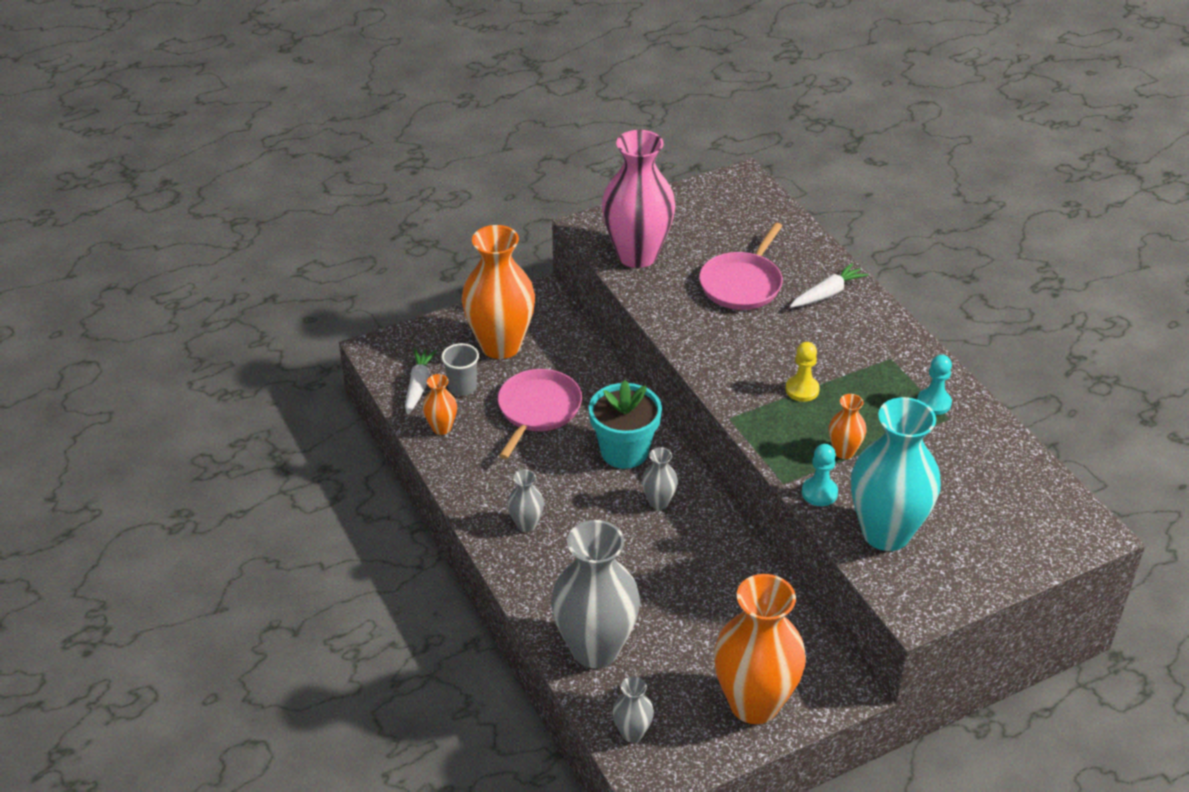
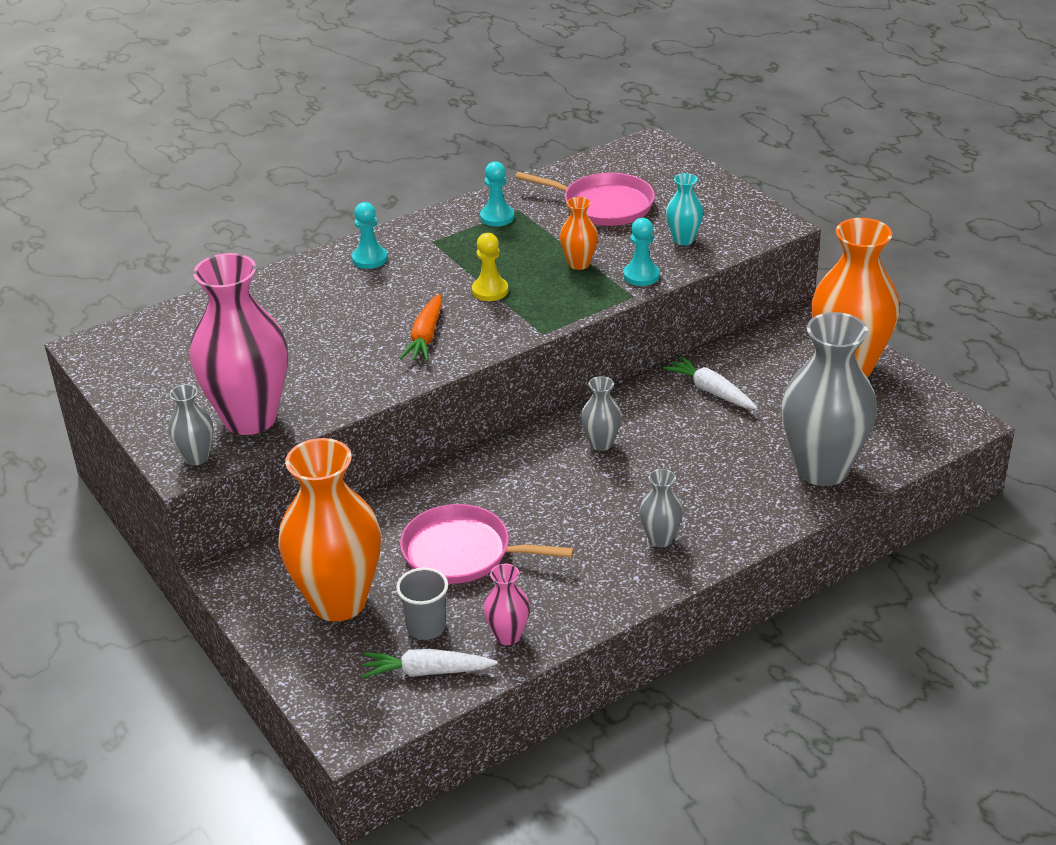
camera: 95 degrees left, 5 degrees down
orange vase [423,374,457,435] -> pink vase [483,564,530,645]
turquoise flower pot [589,380,662,469] -> none
grey vase [613,676,654,743] -> grey vase moved to [168,384,213,465]
pink pan [699,222,783,310] -> pink pan moved to [515,172,655,226]
white carrot [790,263,868,307] -> white carrot moved to [663,356,757,409]
turquoise vase [851,397,941,551] -> turquoise vase [666,173,703,245], size x0.45
none -> turquoise pawn [352,202,388,269]
none -> orange carrot [399,294,442,361]

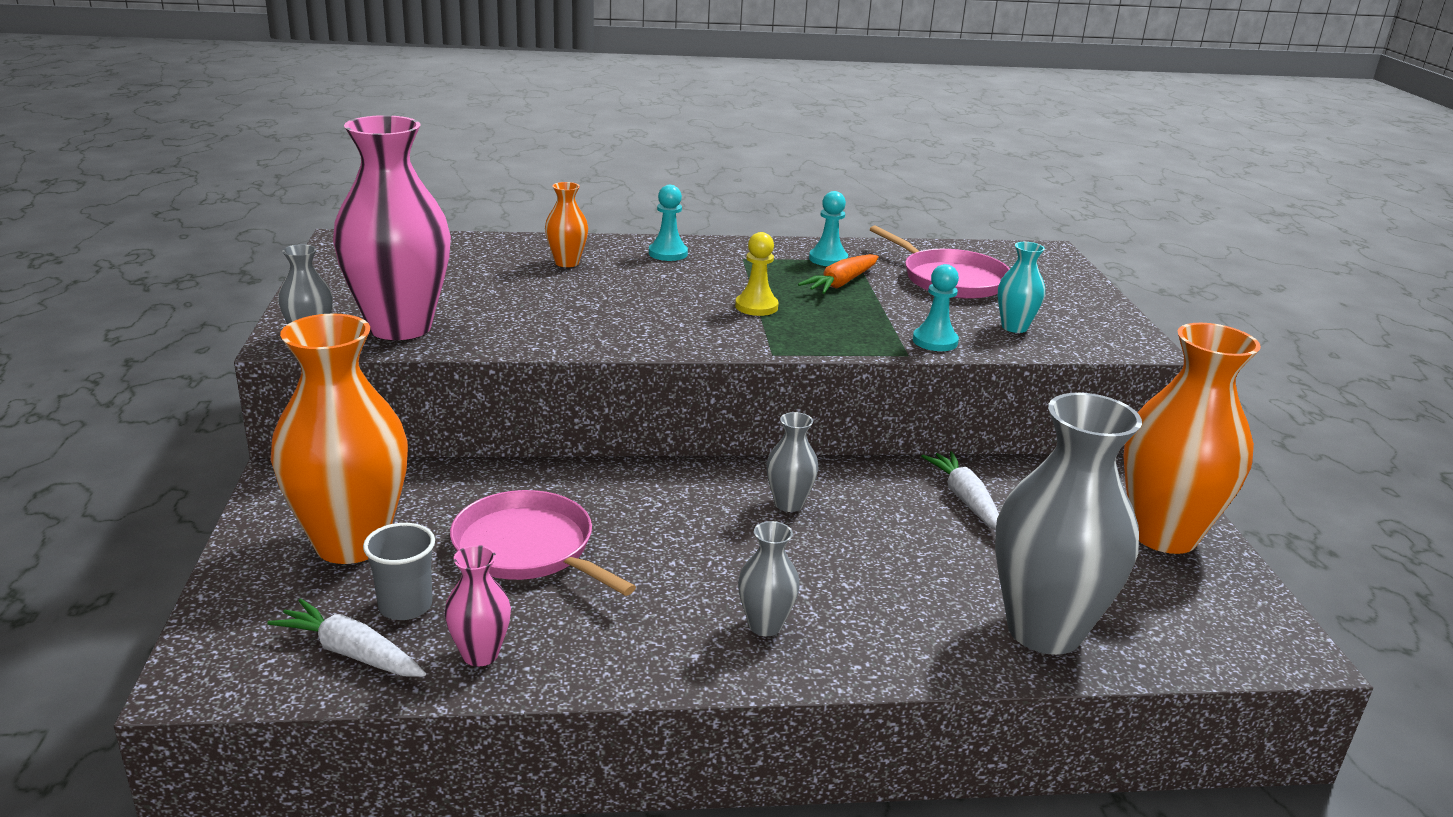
camera: 25 degrees right, 10 degrees down
orange carrot [399,294,442,361] -> orange carrot moved to [798,254,879,294]
orange vase [560,197,598,270] -> orange vase moved to [545,182,588,267]

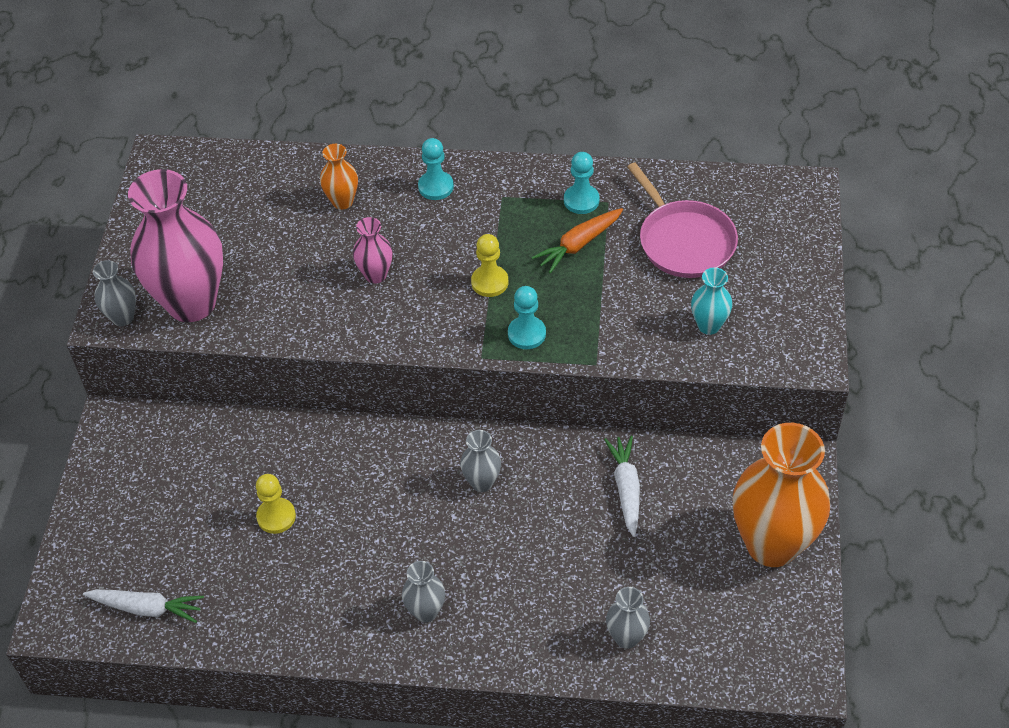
camera: 15 degrees right, 25 degrees up
white carrot [267,599,426,677] -> white carrot turned 150 degrees clockwise [83,589,204,623]
orange vase [271,313,408,564] -> none
grey cup [363,523,435,620] -> none
pink vase [444,545,511,666] -> pink vase moved to [353,217,393,284]
pink pan [450,490,636,596] -> yellow pawn [256,474,296,534]
turquoise pawn [913,264,959,351] -> turquoise pawn moved to [508,286,546,349]
grey vase [995,393,1142,655] -> grey vase [606,587,650,649], size x0.45

